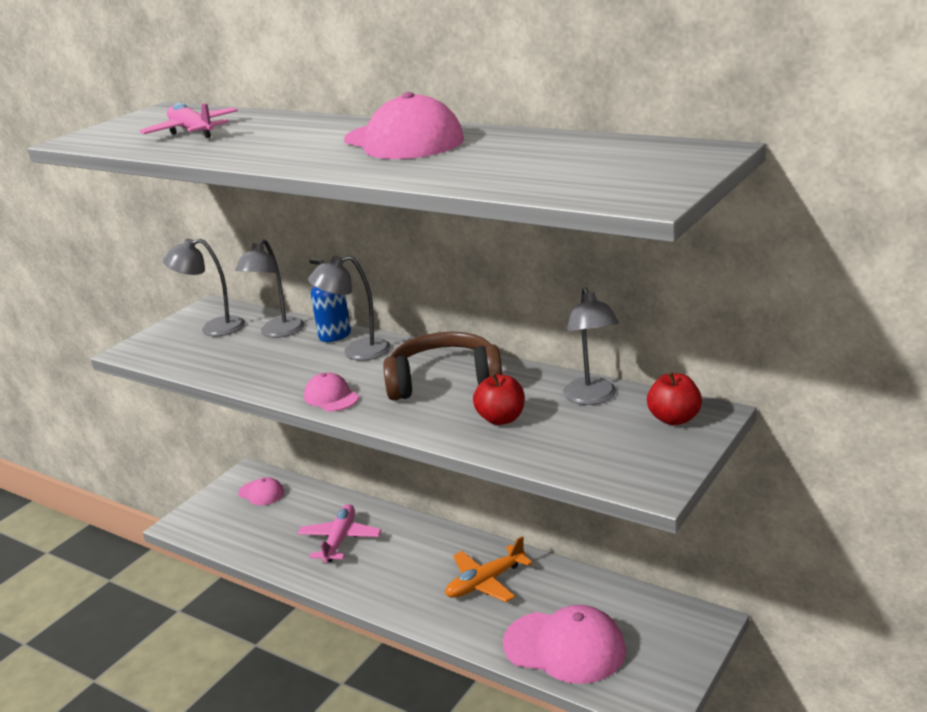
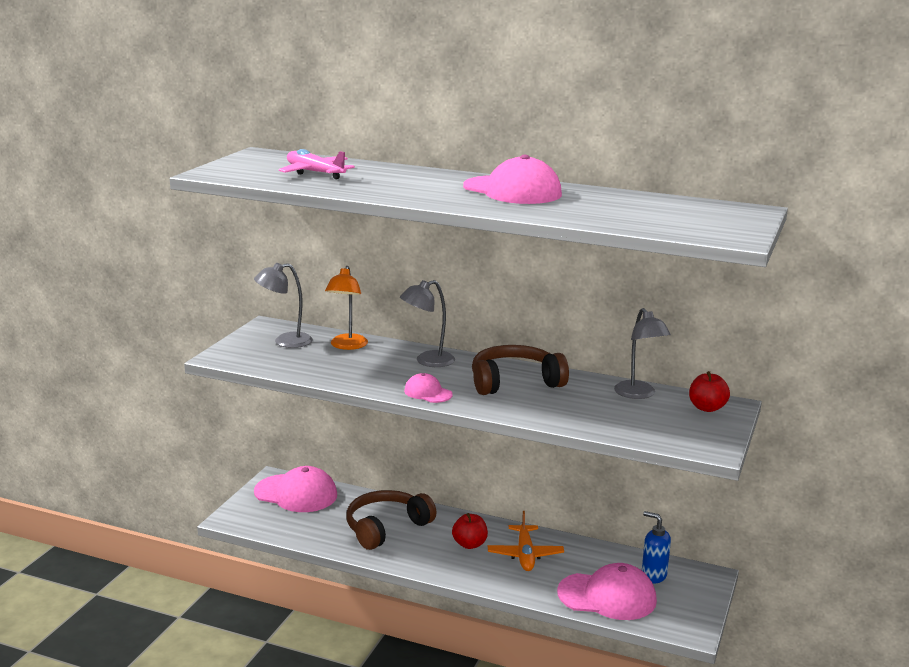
camera: 15 degrees left, 5 degrees down
grey lamp [235,239,305,338] -> orange lamp [325,266,368,350]
pink cap [238,477,284,505] -> pink cap [254,466,337,512], size x1.94
pink plane [297,504,381,563] -> brown headphones [347,490,437,550]
blue soap dispenser [309,258,351,342] -> blue soap dispenser moved to [642,511,671,583]
orange plane [445,536,532,602] -> orange plane turned 45 degrees counterclockwise [488,511,564,571]
red apple [473,373,525,425] -> red apple moved to [452,513,488,549]

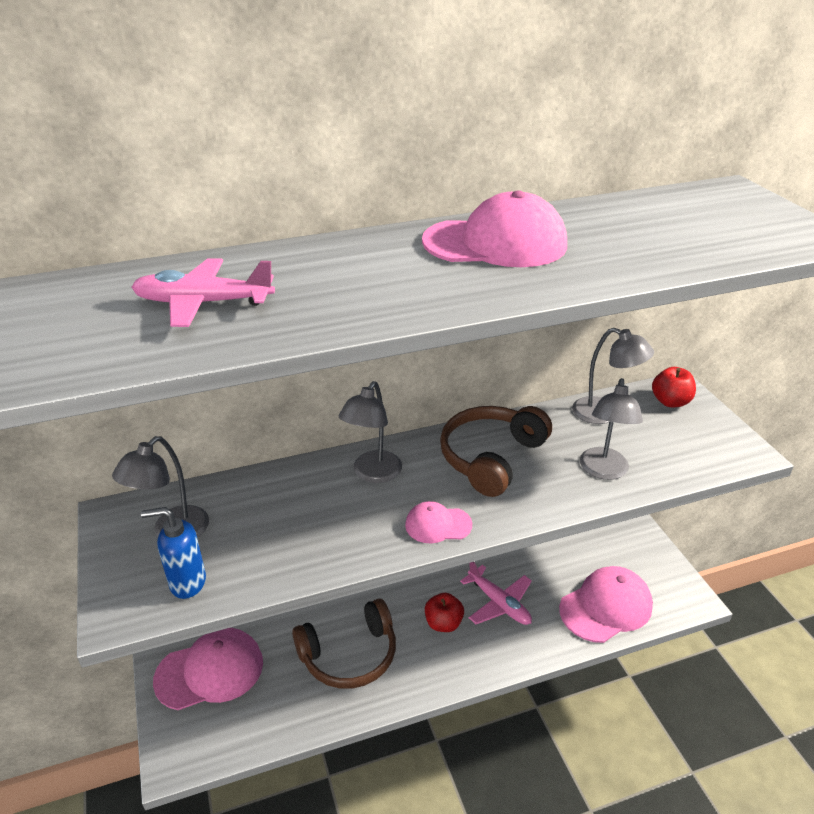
camera: 40 degrees left, 15 degrees up
orange lamp [325,266,368,350] -> none
brown headphones [347,490,437,550] -> brown headphones turned 120 degrees counterclockwise [292,599,396,689]
orange plane [488,511,564,571] -> pink plane [460,562,532,625]
blue soap dispenser [642,511,671,583] -> blue soap dispenser moved to [141,507,206,599]
none -> grey lamp [580,378,643,480]

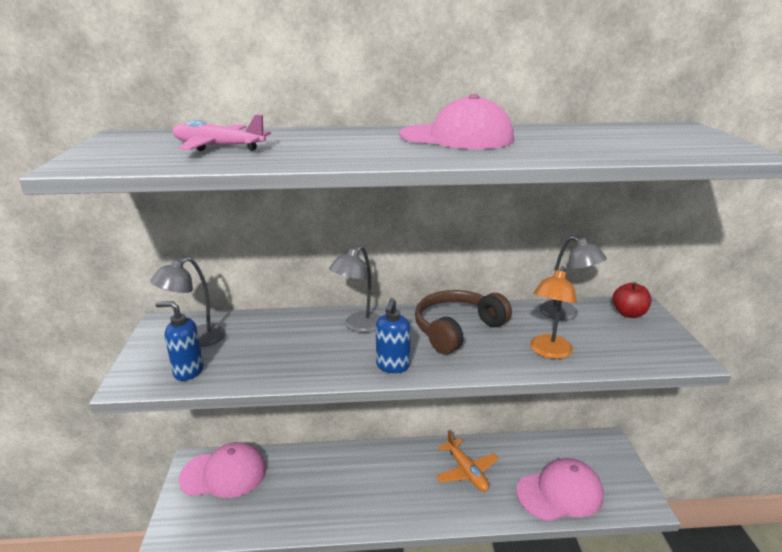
camera: 15 degrees right, 10 degrees down
brown headphones [292,599,396,689] -> none
pink cap [405,501,472,544] -> blue soap dispenser [376,298,411,373]
red apple [425,593,464,632] -> none
pink plane [460,562,532,625] -> orange plane [436,430,499,492]
grey lamp [580,378,643,480] -> orange lamp [530,266,577,359]

